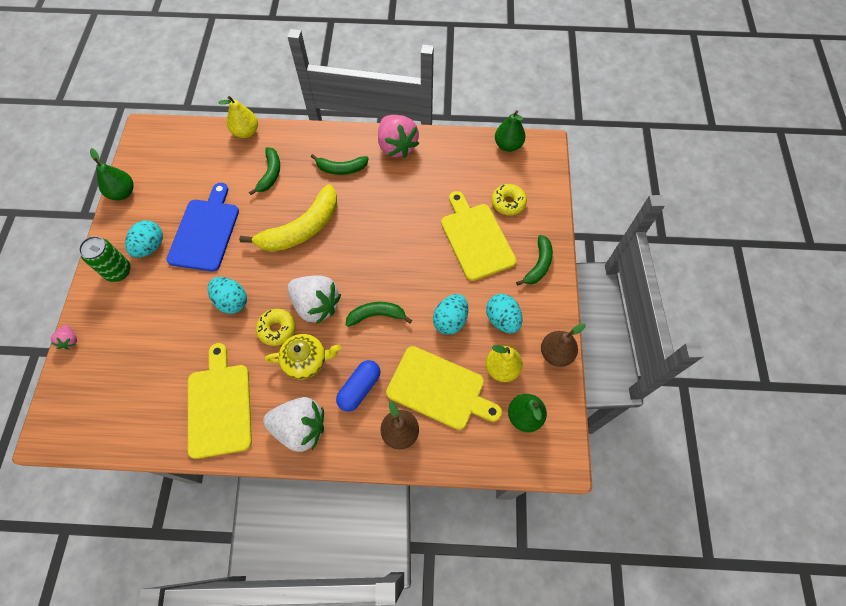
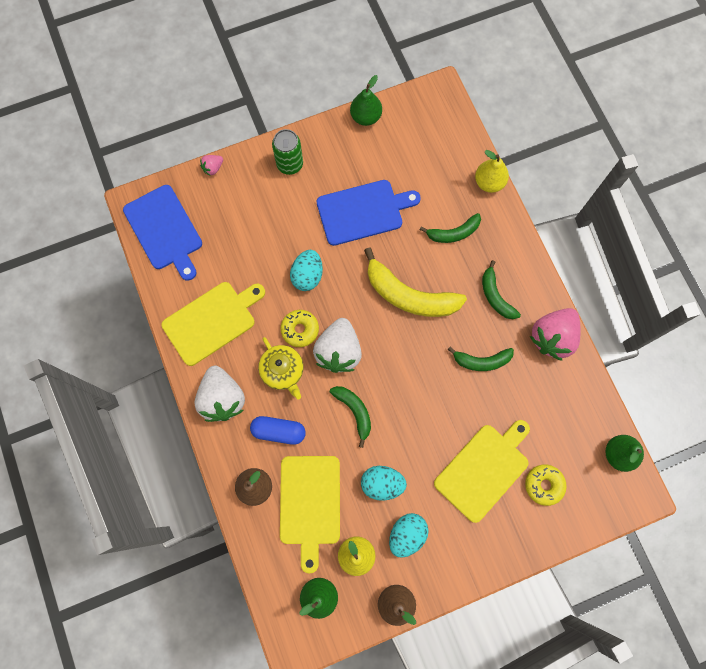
camera: 65 degrees right, 10 degrees up
turquoise egg [125,220,163,258] -> none
green banana [516,235,553,286] -> green banana moved to [448,346,514,371]
none -> blue cutting board [123,185,202,281]

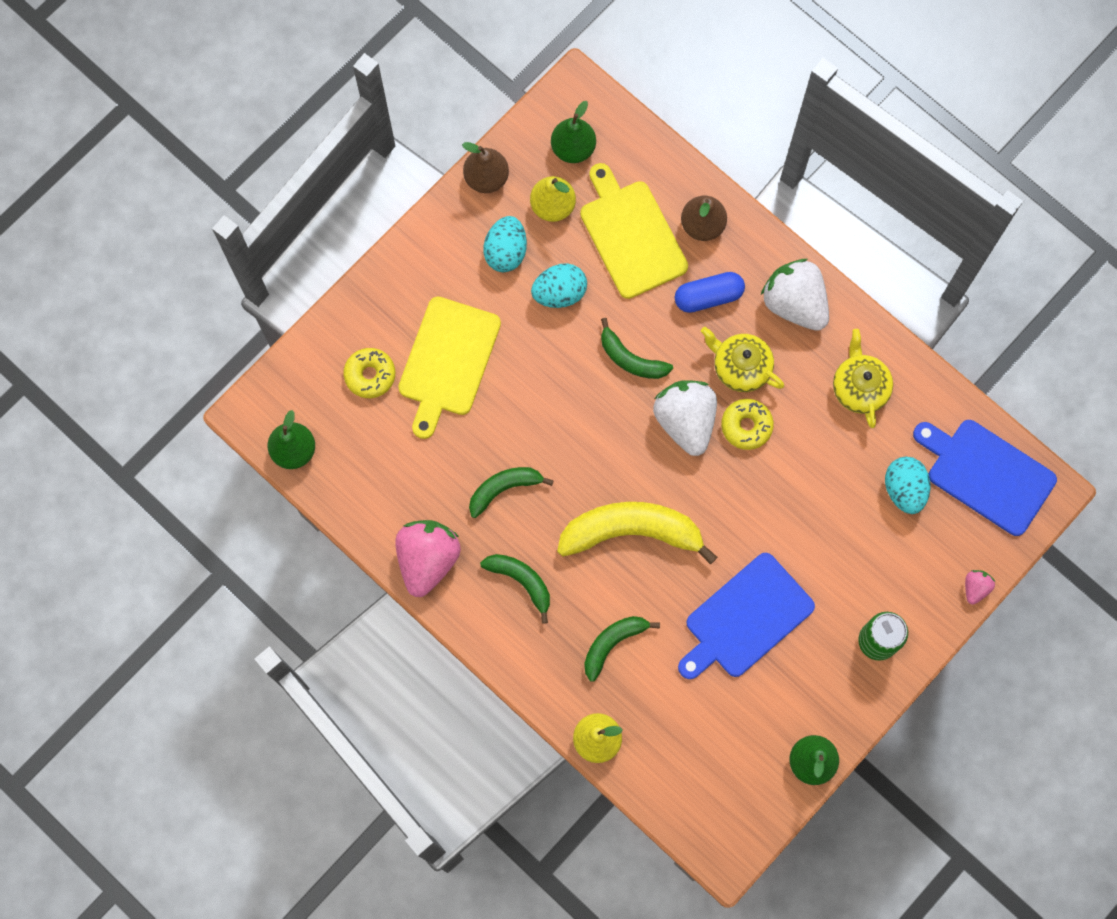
camera: 155 degrees right, 0 degrees up
yellow cutting board [161,282,265,366] -> yellow teapot [833,329,893,428]
turquoise egg [290,250,323,291] -> turquoise egg moved to [885,457,931,514]

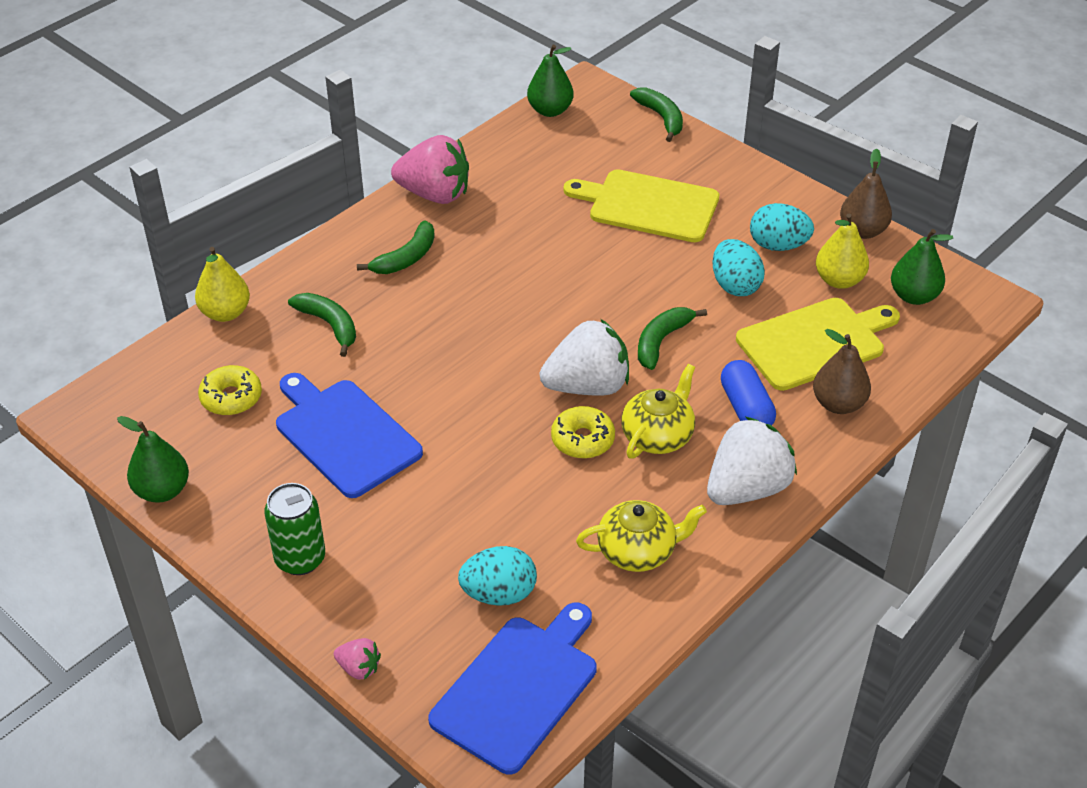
camera: 90 degrees right, 30 degrees down
yellow donut [343,348,395,398] -> yellow donut moved to [198,365,262,415]
green banana [469,467,554,518] -> green banana moved to [630,87,683,142]
yellow banana [557,502,717,564] -> none

